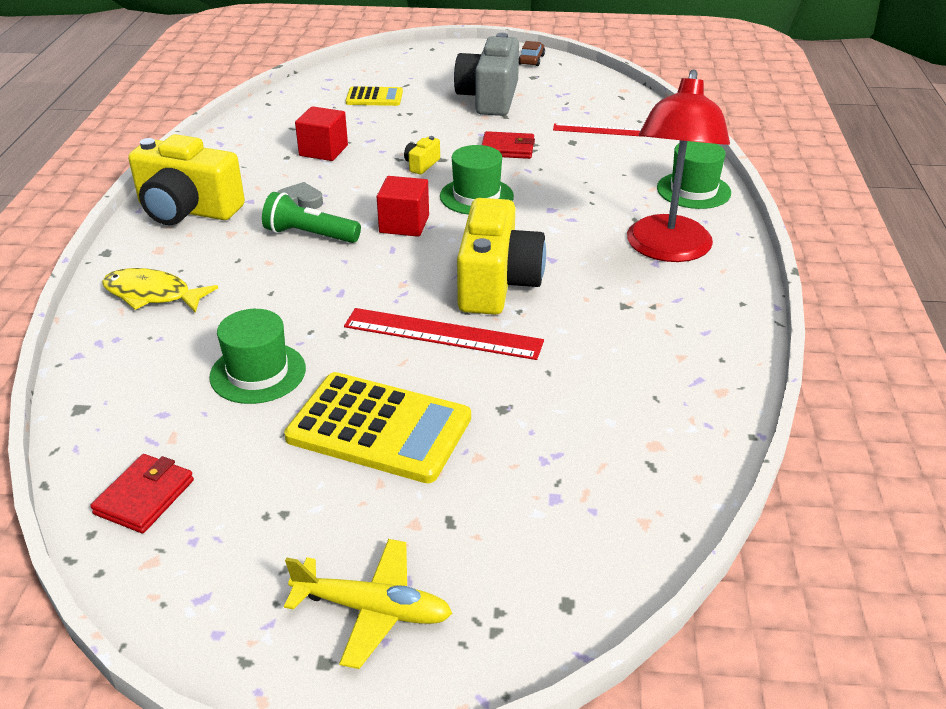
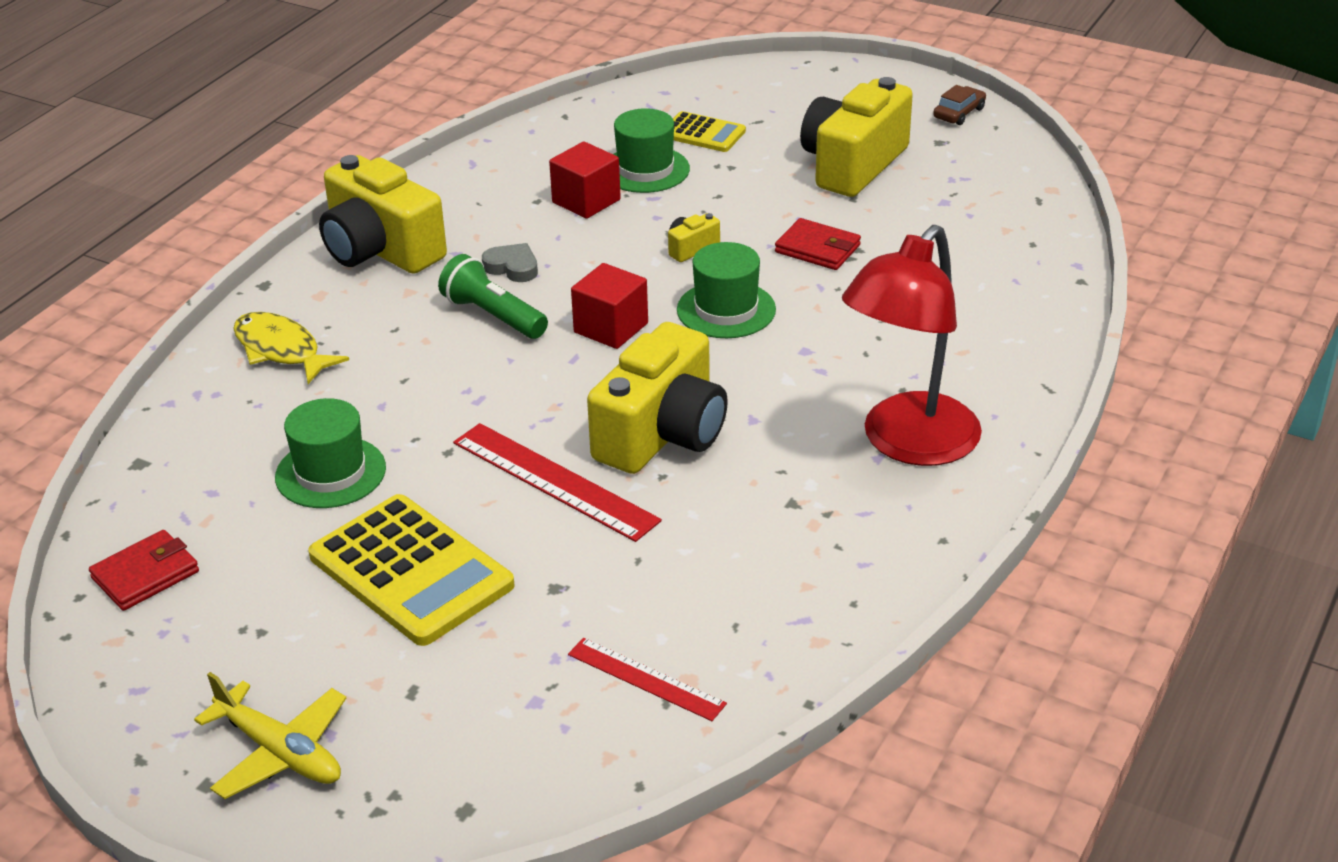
camera: 25 degrees right, 0 degrees up
grey camera [454,33,519,116] -> yellow camera [800,77,913,197]
red ruler [553,123,644,137] -> red ruler moved to [568,638,727,721]
green hat [657,141,731,209] -> green hat moved to [613,108,690,193]

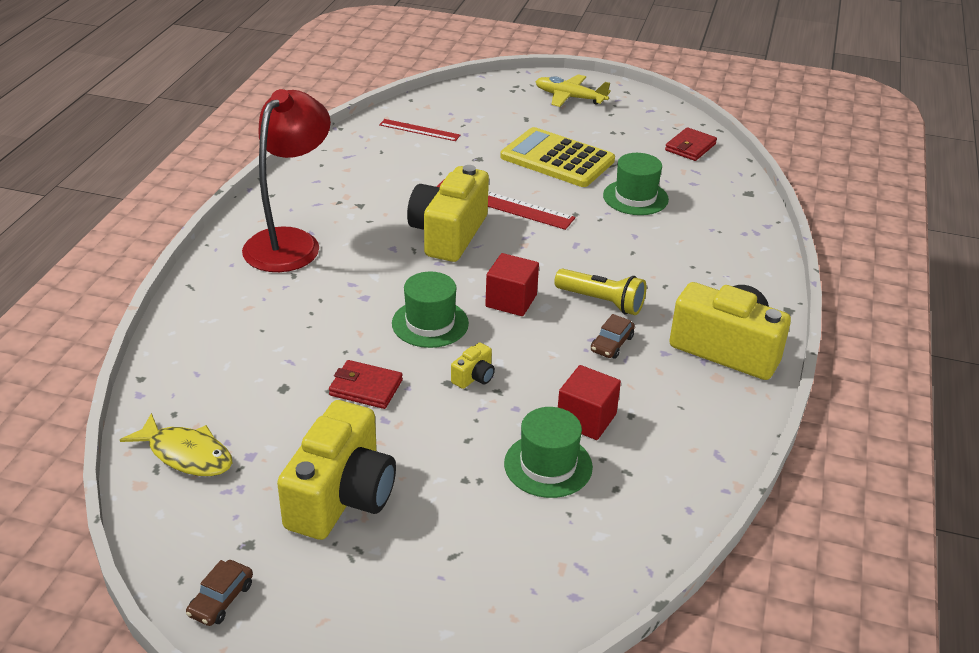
camera: 165 degrees right, 0 degrees up
yellow fish [233,312,349,384] -> yellow fish moved to [120,413,232,476]
green flashlight [438,254,548,339] -> yellow flashlight [554,269,646,315]
grey heart [482,243,538,282] -> brown car [591,314,635,358]
yellow calculator [673,111,746,152] -> none

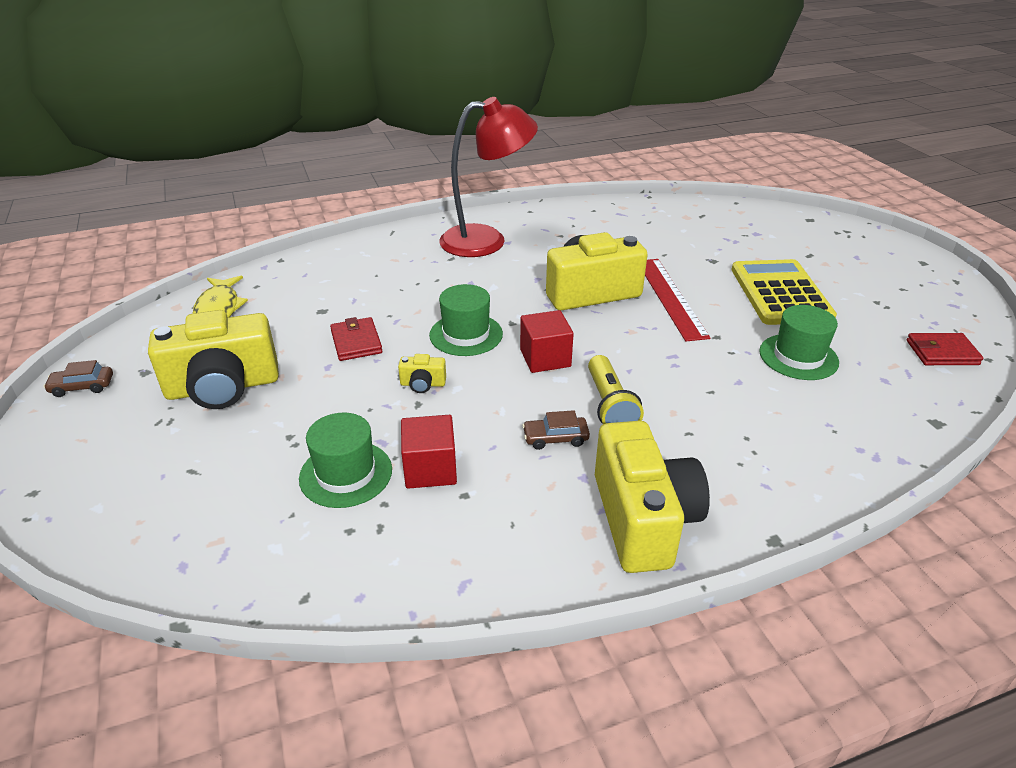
camera: 55 degrees right, 0 degrees up
red ruler [379,119,460,141] -> none
yellow plane [535,74,611,107] -> none

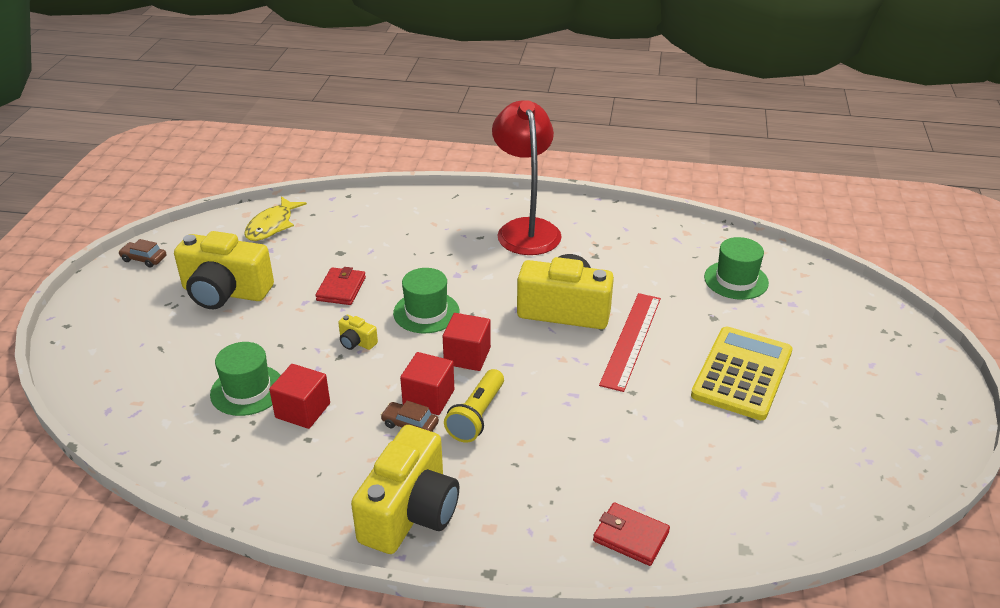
camera: 30 degrees right, 0 degrees up
red lamp [439,97,538,257] -> red lamp turned 120 degrees counterclockwise [492,100,562,255]
green hat [759,305,839,380] -> green hat moved to [704,237,769,300]
red wallet [907,333,983,365] -> red wallet moved to [593,502,670,566]
none -> red cube [400,352,454,415]

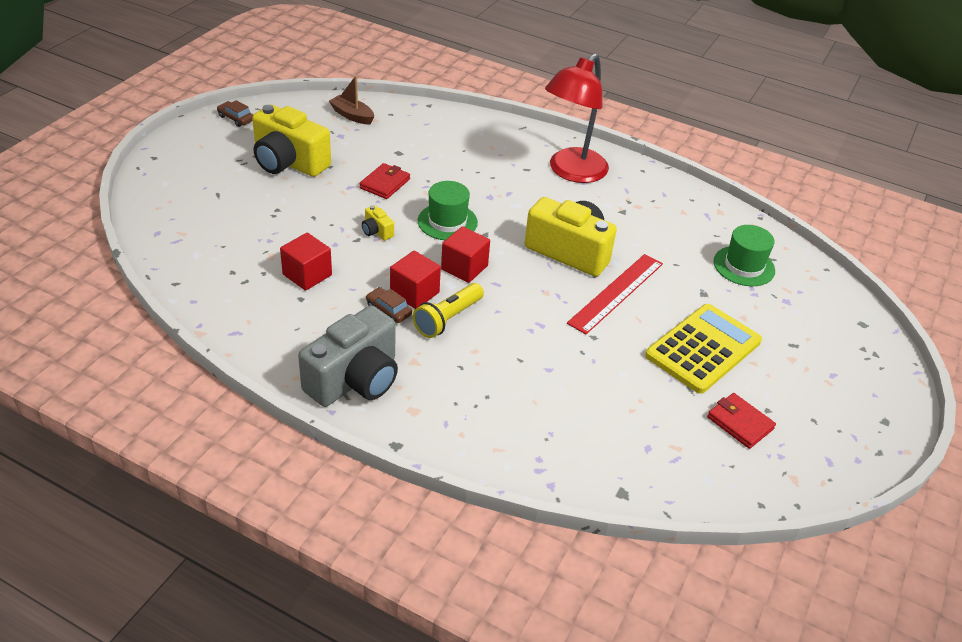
camera: 15 degrees right, 5 degrees up
green hat [210,342,281,416] -> none
yellow fish [244,196,307,241] -> brown boat [329,75,374,125]
yellow camera [351,425,459,554] -> grey camera [298,305,398,407]
red lamp [492,100,562,255] -> red lamp turned 150 degrees counterclockwise [545,53,609,183]
red wallet [593,502,670,566] -> red wallet moved to [707,393,776,449]

